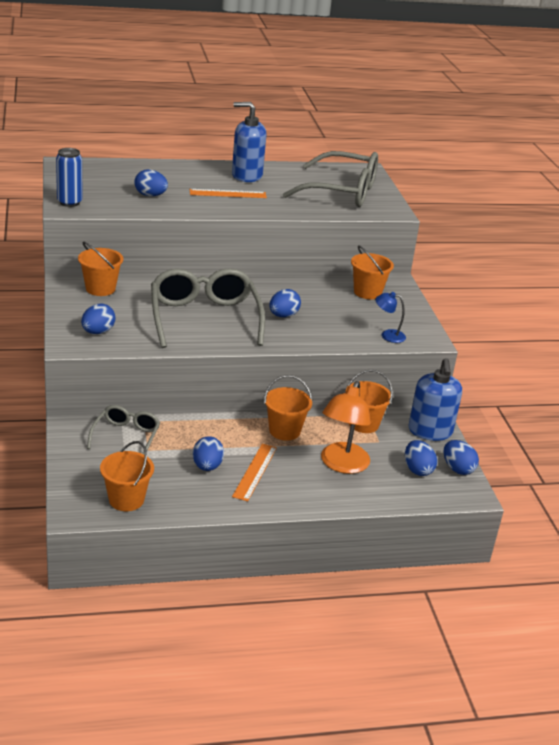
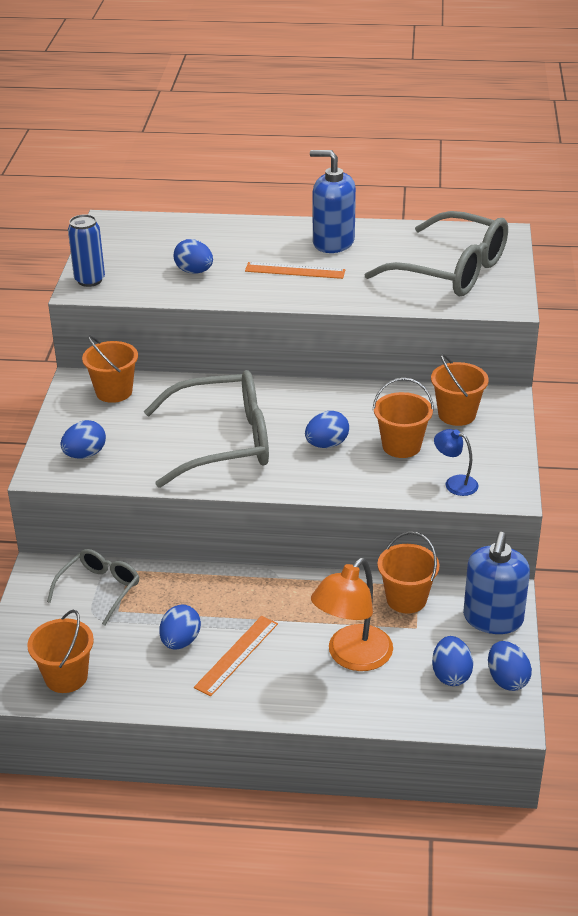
camera: 20 degrees right, 5 degrees up
grey glasses [151,268,265,348] -> grey glasses turned 75 degrees clockwise [144,370,269,488]
orange bucket [264,375,312,441] -> orange bucket moved to [373,378,434,458]

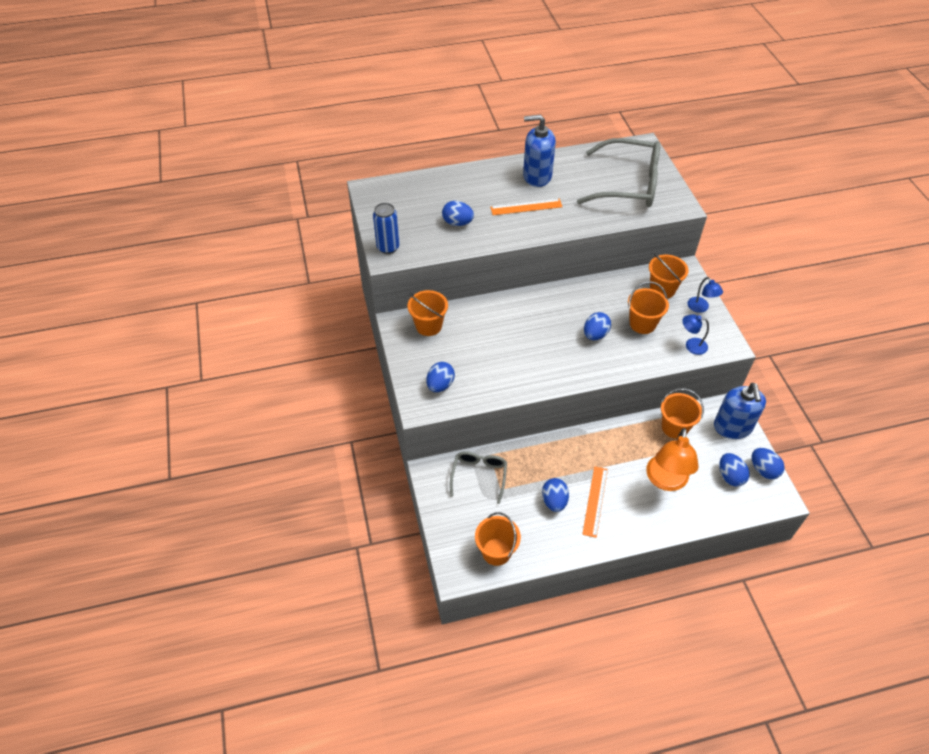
camera: 20 degrees left, 15 degrees up
grey glasses [144,370,269,488] -> none
none -> blue lamp [688,277,723,313]

